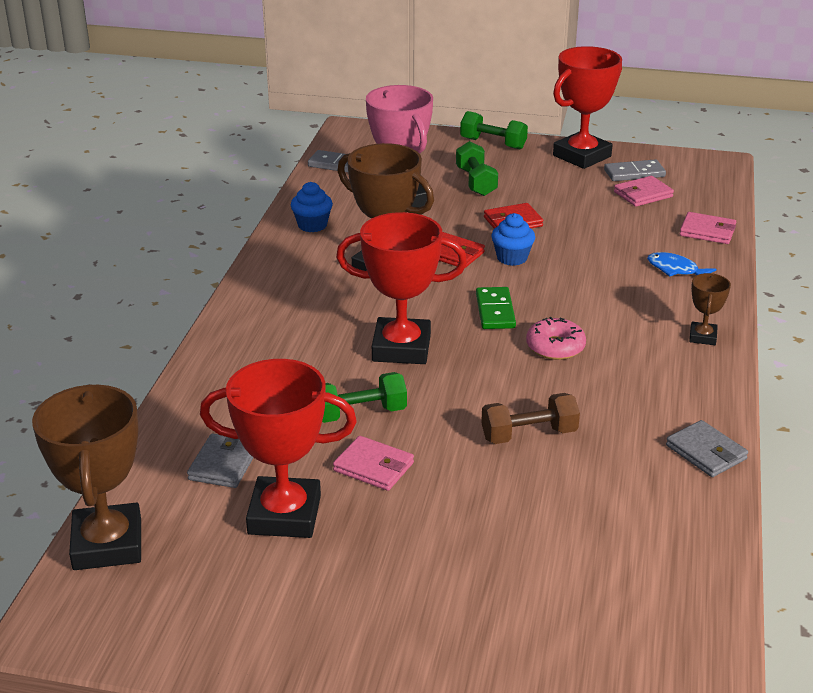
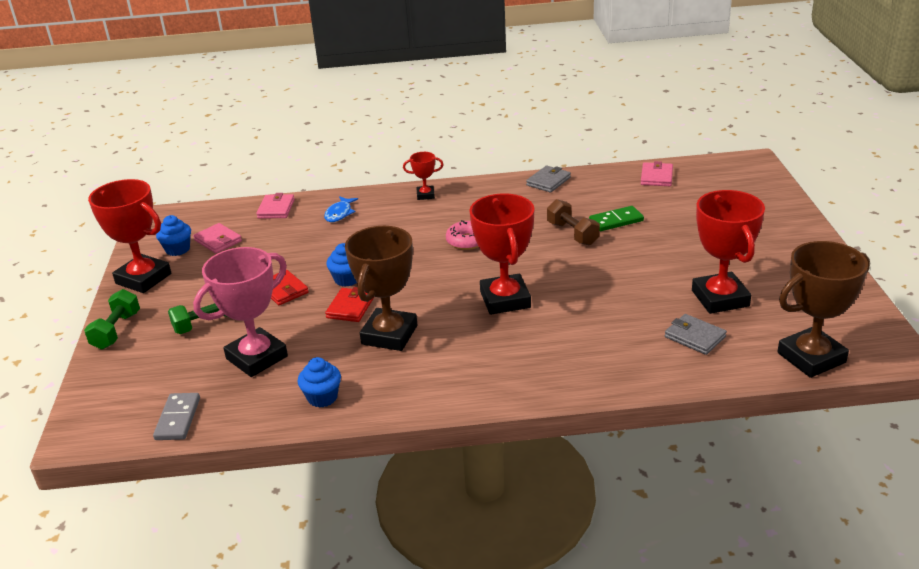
camera: 105 degrees left, 0 degrees up
grey wallet [187,433,254,488] -> grey wallet turned 45 degrees clockwise [665,314,727,355]
green dumbbell [322,372,407,423] -> none
pink wallet [333,436,414,491] -> pink wallet moved to [641,161,673,186]
green domino [476,287,516,329] -> green domino moved to [589,206,644,231]
grey domino [604,159,666,181] -> blue cupcake [156,215,191,256]
brown trophy [689,273,731,345] -> red trophy [403,152,444,200]

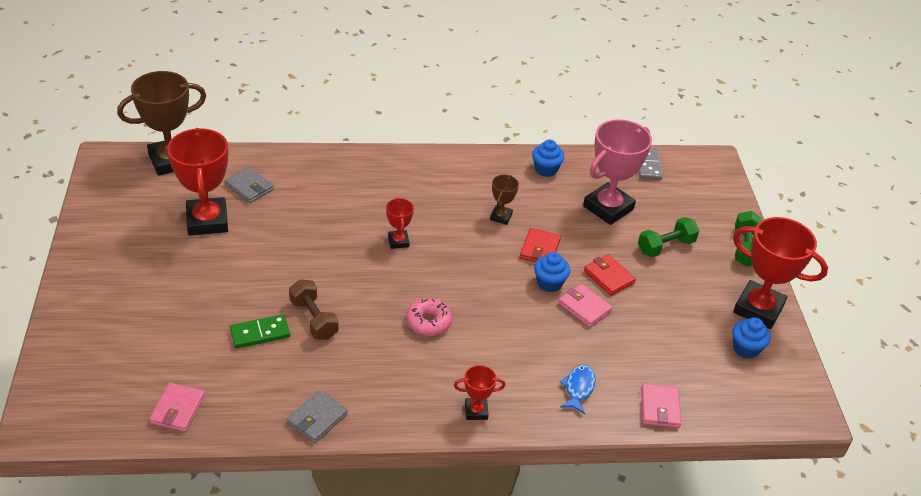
camera: 175 degrees right, 10 degrees up
pink wallet [193,223,242,253] -> pink wallet moved to [558,284,613,327]
brown trophy [345,226,418,351] -> brown trophy [490,174,519,225], size x0.48
red trophy [469,193,534,315] -> red trophy [386,197,414,249], size x0.48

